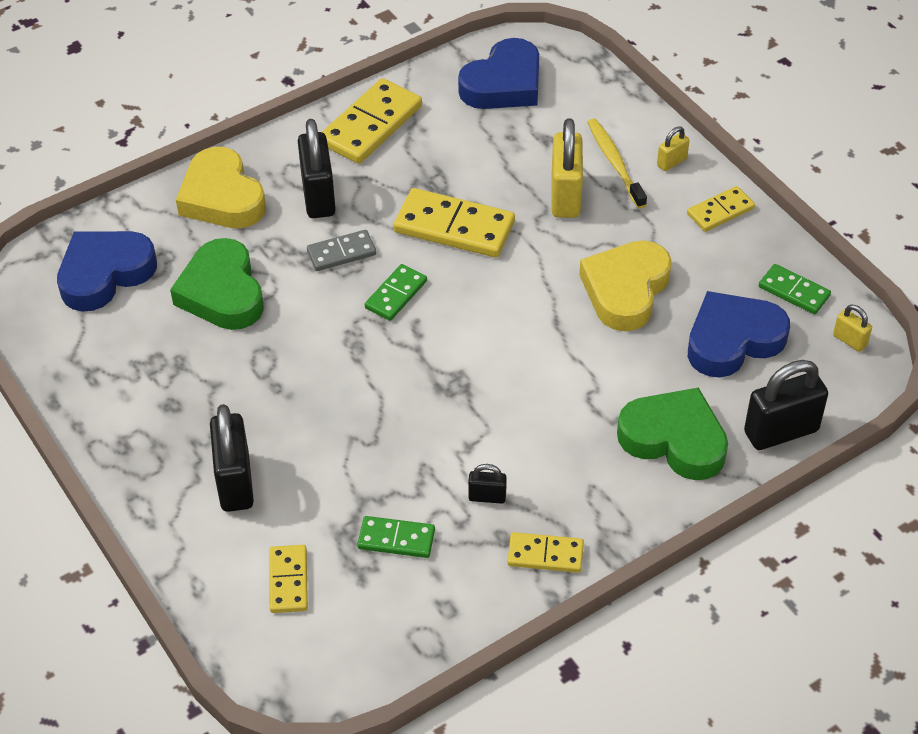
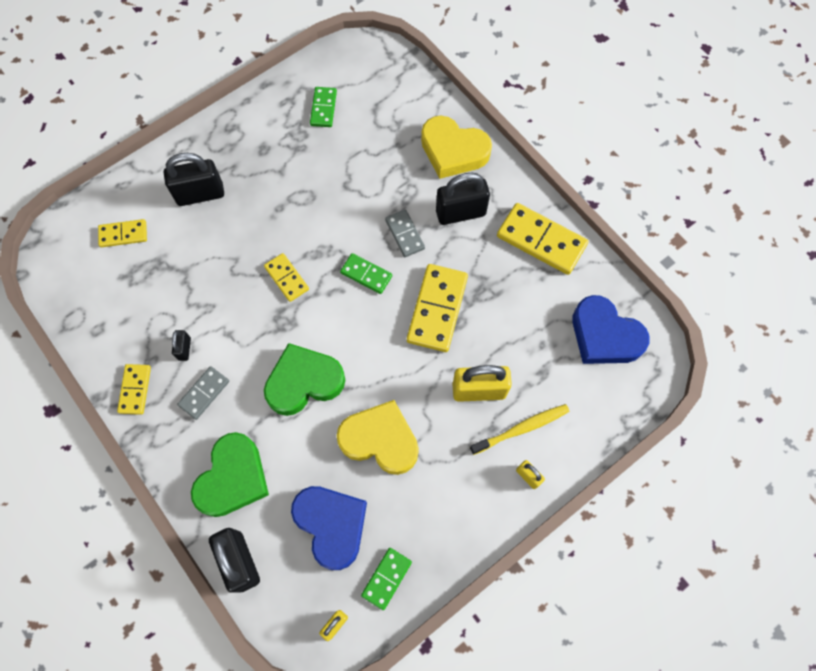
camera: 85 degrees right, 20 degrees up
blue heart [57,231,157,312] -> none
green heart [170,238,264,330] -> green heart moved to [264,343,345,416]
yellow heart [176,147,266,228] -> yellow heart turned 120 degrees counterclockwise [421,116,492,179]
green domino [357,516,435,558] -> green domino moved to [310,87,337,127]
yellow domino [687,186,755,232] -> yellow domino moved to [264,253,309,302]
none -> grey domino [177,366,229,420]

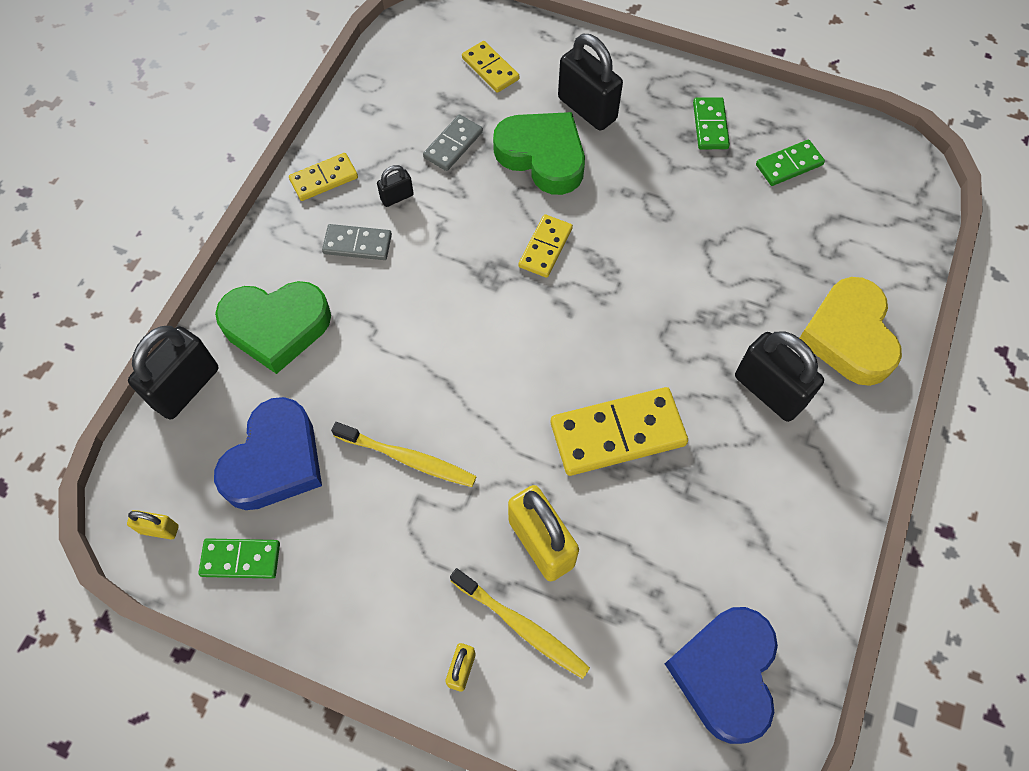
camera: 60 degrees right, 5 degrees down
green heart [264,343,345,416] -> green heart moved to [493,112,585,195]
yellow heart [337,400,419,475] -> yellow toothbrush [331,422,477,487]
green domino [340,253,392,294] -> green domino moved to [693,97,730,149]
grey domino [385,210,425,257] -> grey domino moved to [423,115,483,171]
yellow domino [497,203,588,275] -> none

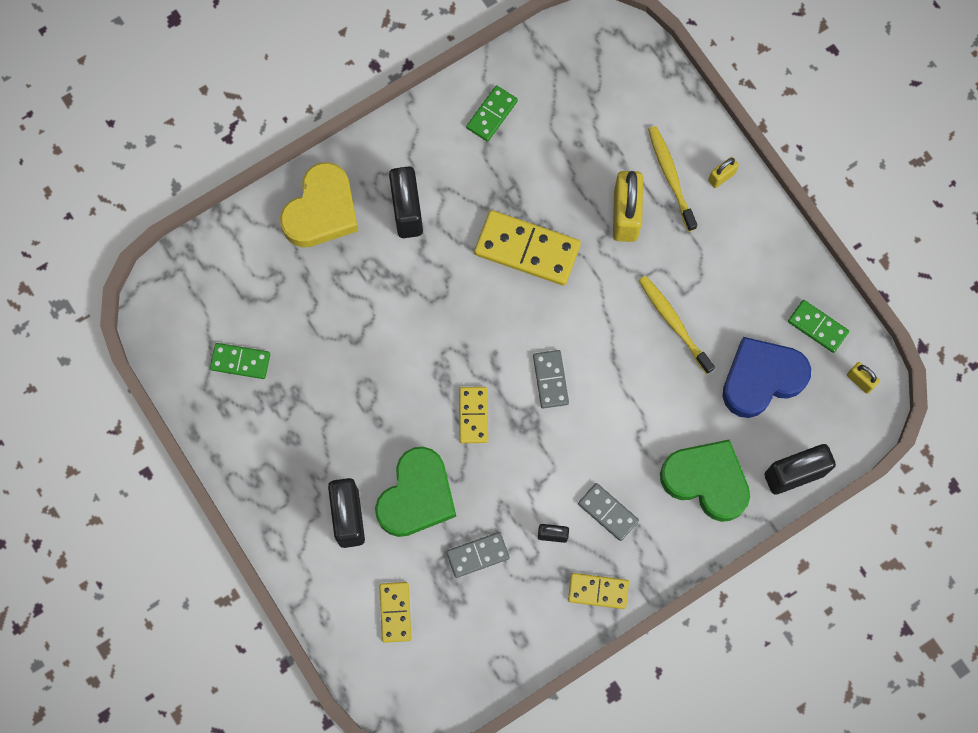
camera: 145 degrees left, 10 degrees up
green heart [493,112,585,195] -> green heart turned 135 degrees counterclockwise [375,447,456,537]
yellow domino [519,214,573,278] -> yellow domino turned 60 degrees counterclockwise [459,387,488,443]
blue heart [665,607,778,744] -> none
green domino [693,97,730,149] -> green domino moved to [466,85,518,142]
none -> grey domino [533,350,569,409]

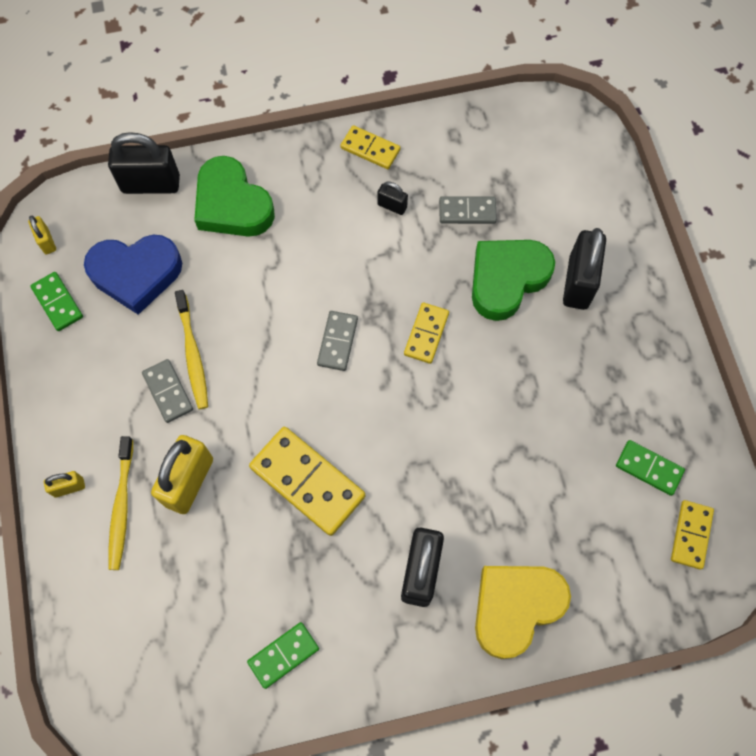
camera: 160 degrees left, 5 degrees down
yellow domino [380,582,411,643] -> yellow domino moved to [671,500,714,570]
grey domino [578,483,639,541] -> grey domino moved to [142,359,193,423]

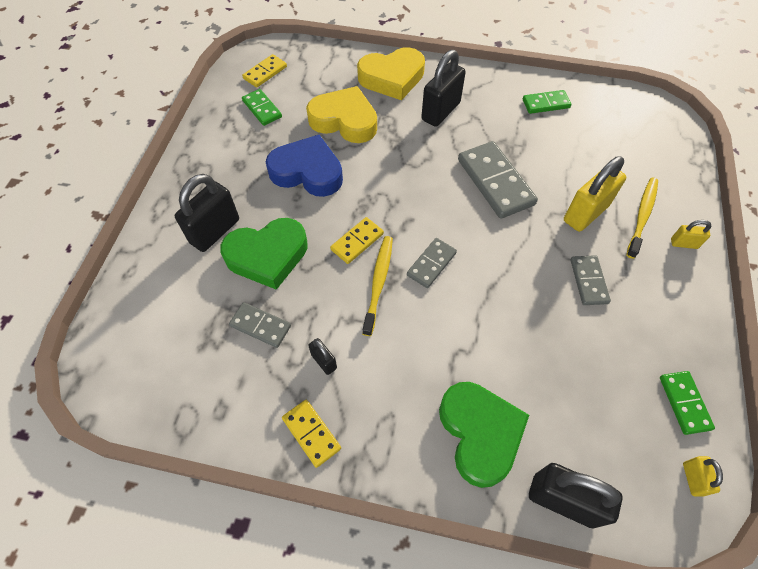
camera: 155 degrees left, 10 degrees down
blue heart [84,235,182,315] -> blue heart moved to [266,135,343,197]
yellow toothbrush [175,290,208,409] -> yellow toothbrush moved to [362,236,393,336]
yellow domino [249,427,365,536] -> grey domino [458,141,538,219]
none -> yellow heart [306,86,377,143]

